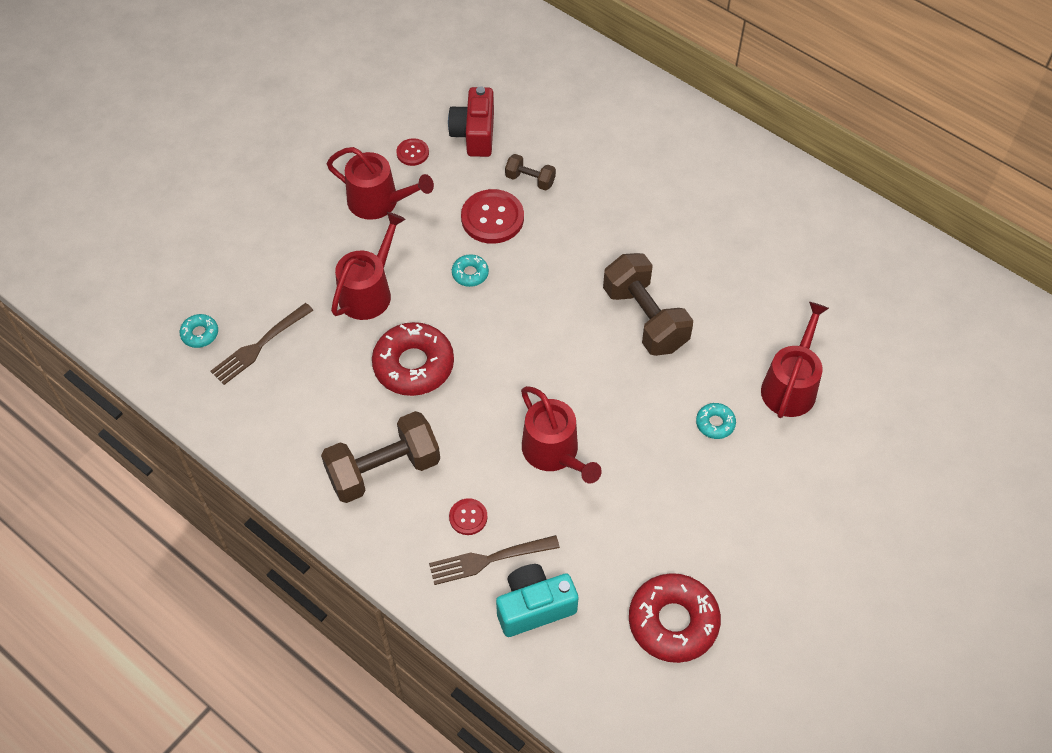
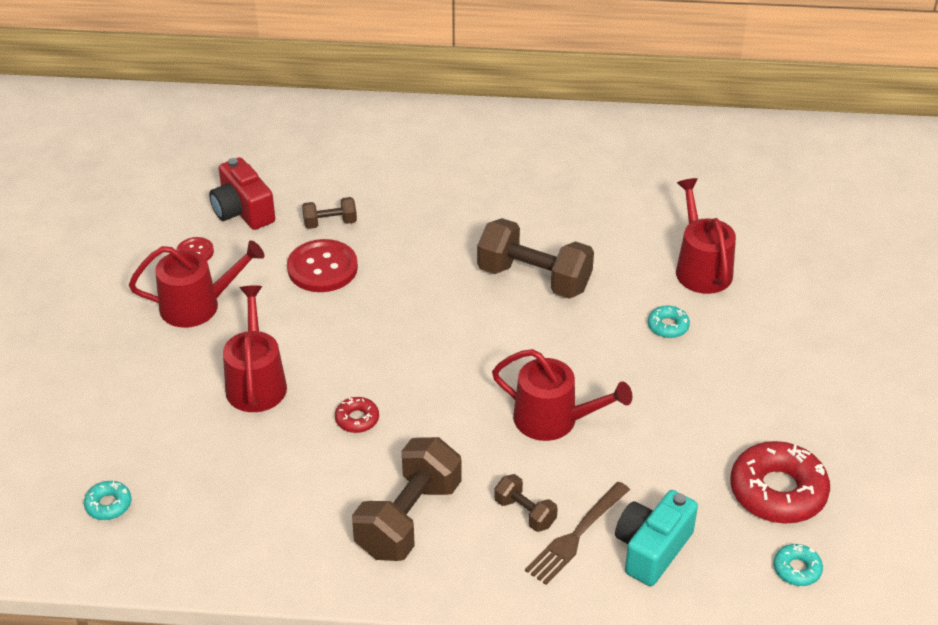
camera: 35 degrees left, 15 degrees down
brown fork [210,303,314,385] -> none
red donut [372,322,454,396] -> red donut [335,397,379,433], size x0.47
red button [449,498,487,535] -> brown dumbbell [494,474,558,532]
turquoise donut [452,254,489,287] -> turquoise donut moved to [774,544,823,586]

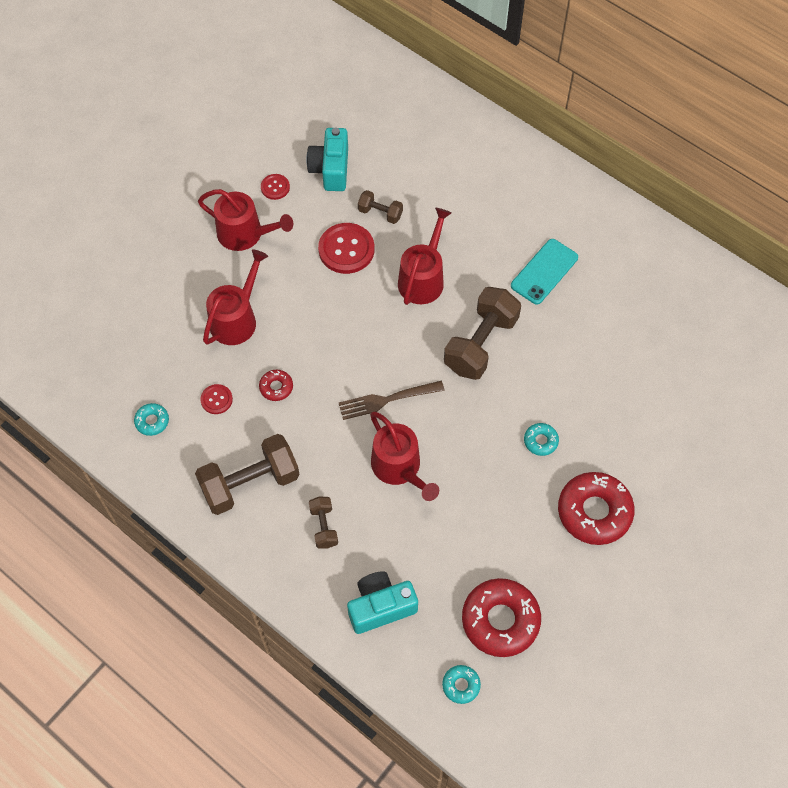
camera: 35 degrees right, 20 degrees up
turquoise donut [84,481,132,520] -> turquoise donut moved to [134,403,169,436]
red camera [209,157,275,230] -> turquoise camera [306,128,348,191]
brown dumbbell [477,218,594,299] -> brown dumbbell turned 60 degrees clockwise [444,287,521,380]
brown fork [525,482,630,585] -> brown fork moved to [339,381,445,420]
red watering can [676,178,736,294] -> red watering can moved to [398,208,452,305]
none -> red button [200,384,233,414]
none -> turquoise phone [511,239,578,305]
none -> red donut [558,472,635,545]

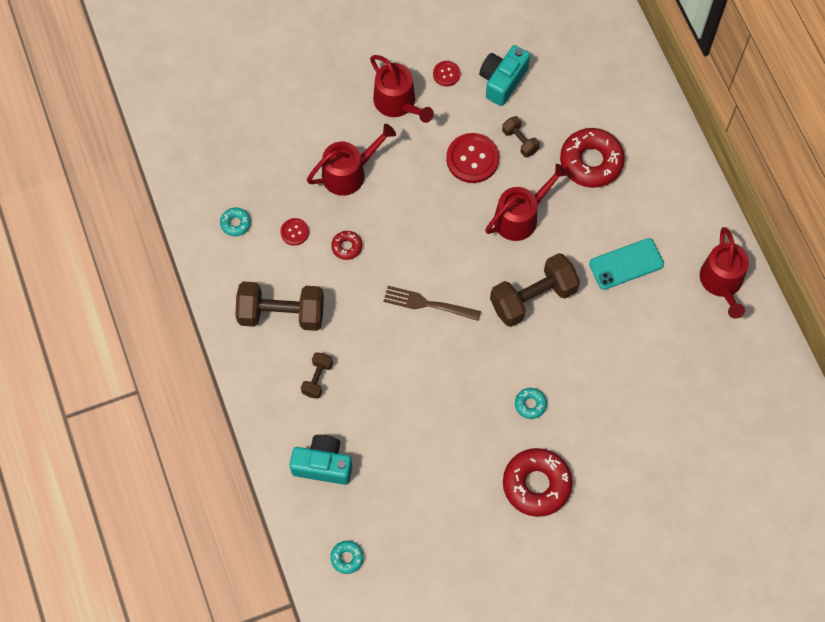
camera: 30 degrees right, 5 degrees up
red watering can [370,412,439,501] -> red watering can moved to [700,227,749,319]
red donut [462,578,541,657] -> red donut moved to [560,128,625,188]

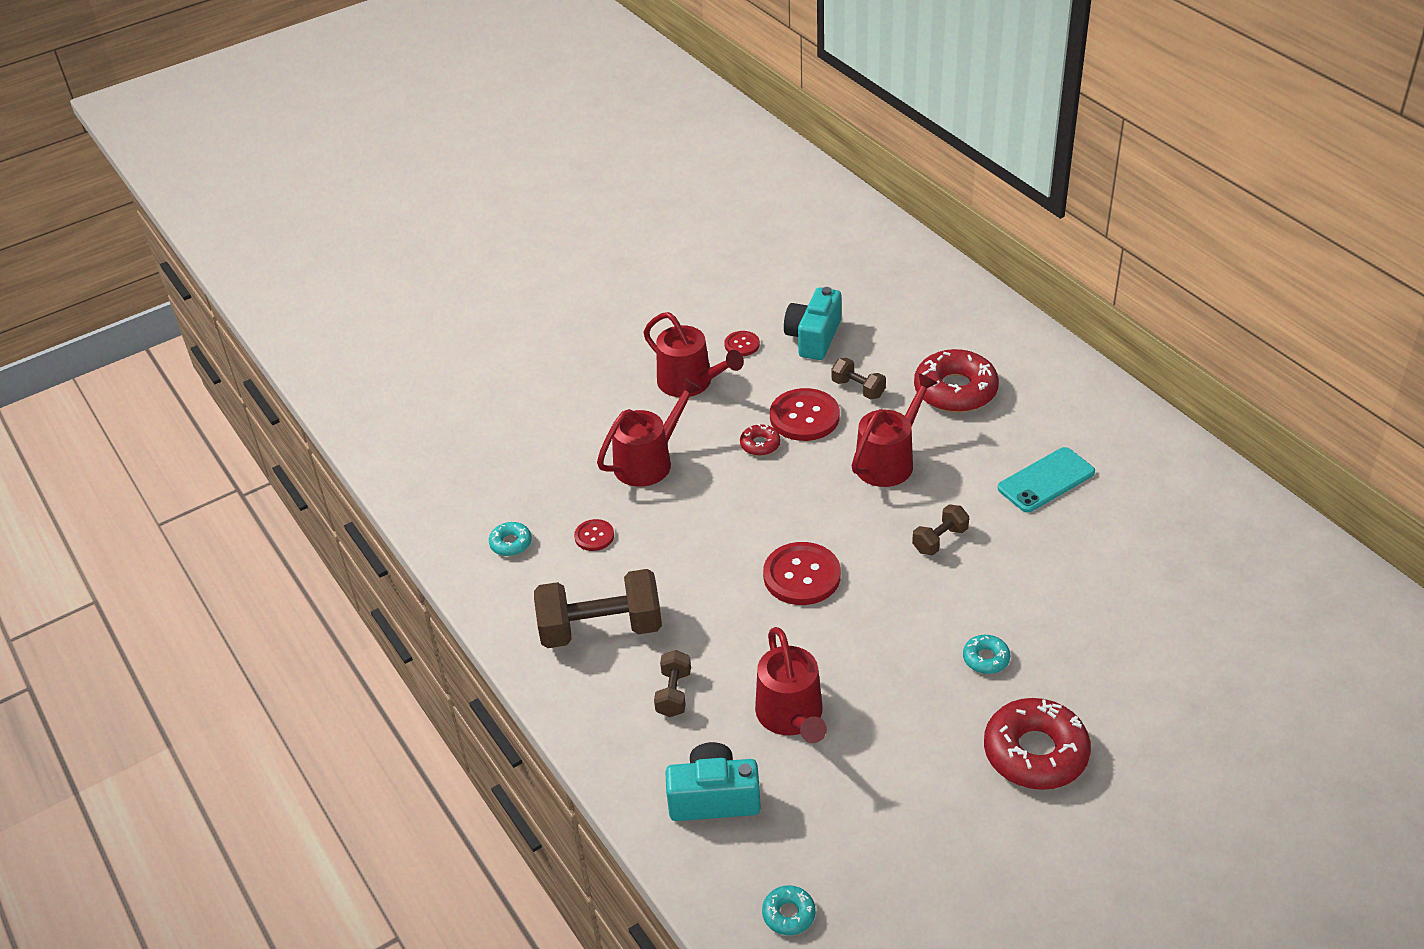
camera: 10 degrees left, 25 degrees down
red donut [331,231,362,260] -> red donut moved to [740,424,781,456]
brown fork [383,286,481,321] -> red button [763,542,841,605]
brown dumbbell [490,253,580,327] -> brown dumbbell [912,504,969,556], size x0.50
red watering can [700,227,749,319] -> red watering can moved to [755,627,827,743]

